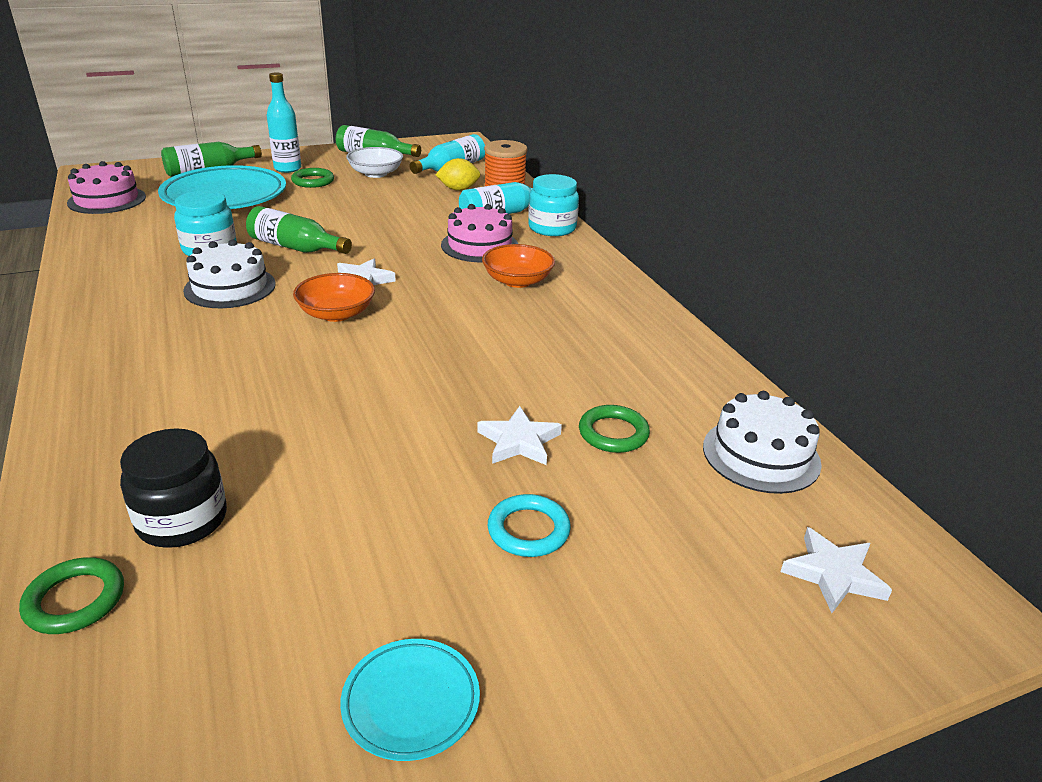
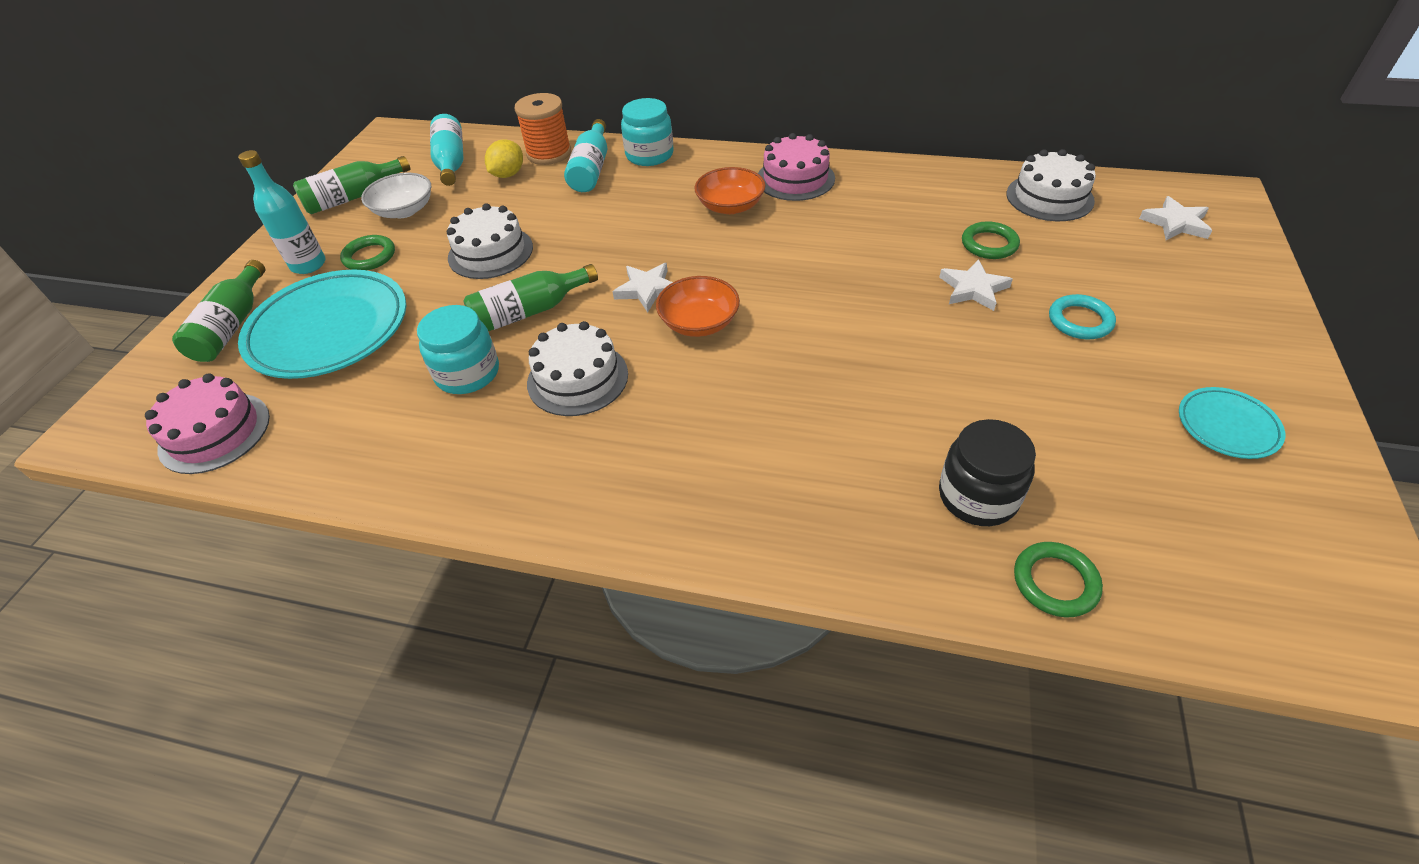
camera: 50 degrees left, 15 degrees up
pink cake [441,204,518,262] -> pink cake moved to [758,133,835,201]
none -> white cake [447,203,533,279]

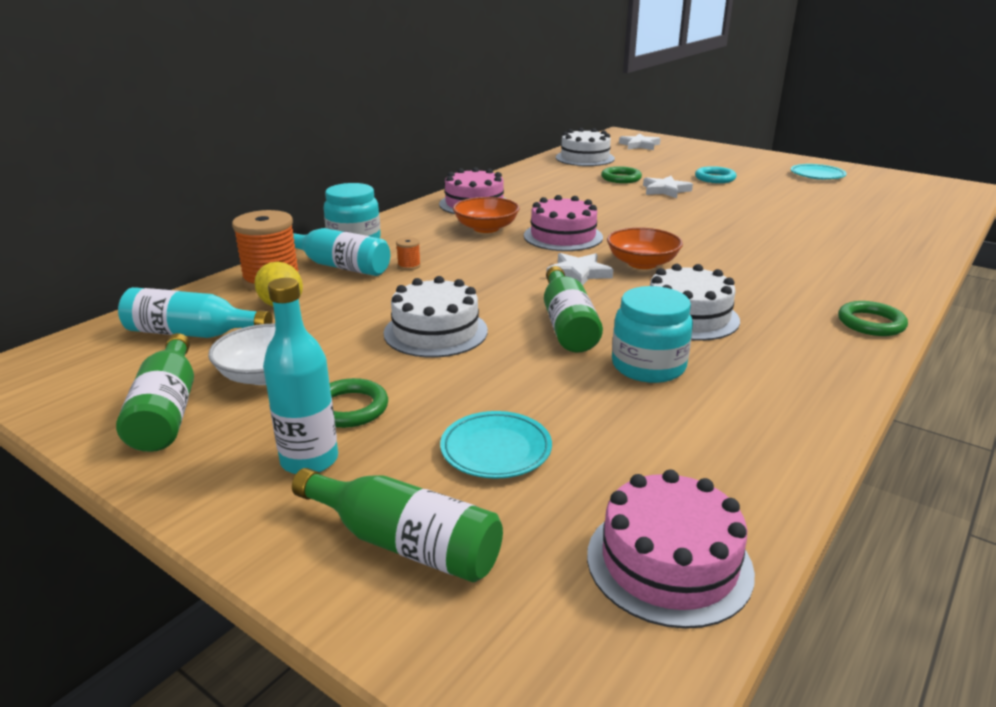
camera: 70 degrees left, 20 degrees down
turquoise plate [238,270,406,379] -> turquoise plate [440,411,552,479], size x0.48
black jar [939,419,1036,526] -> none
green ring [1014,542,1103,617] -> green ring moved to [838,301,908,336]
none -> orange spool [396,237,421,270]
none -> pink cake [524,195,603,251]

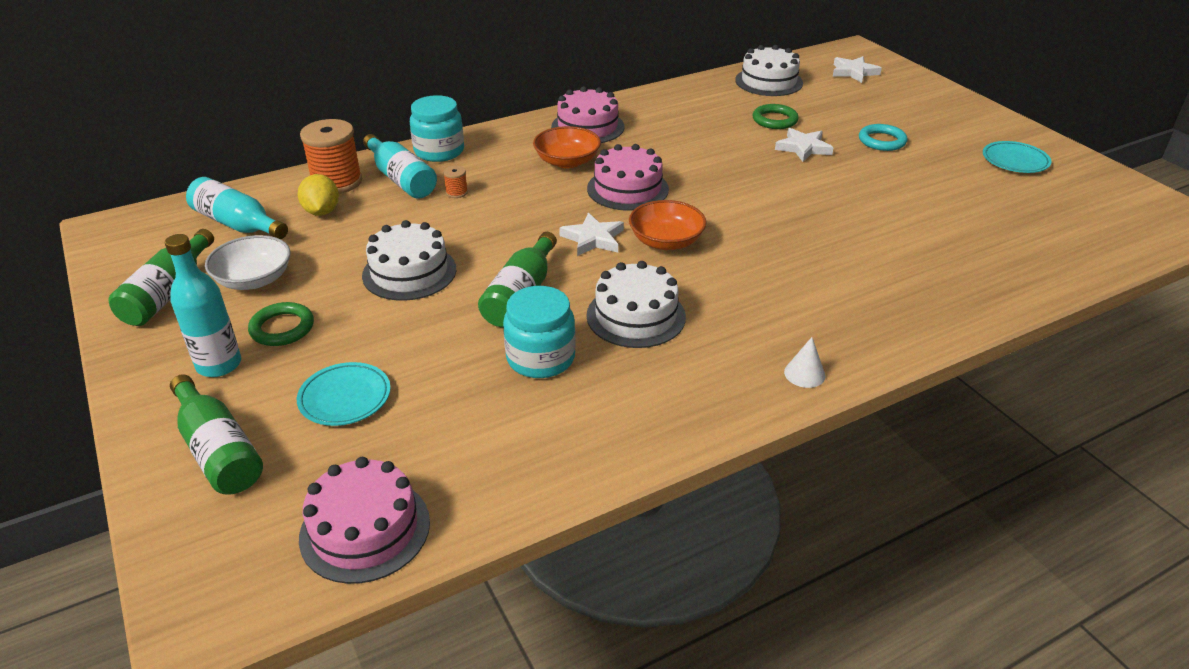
camera: 25 degrees right, 10 degrees up
green ring [838,301,908,336] -> white cone [784,337,825,388]

